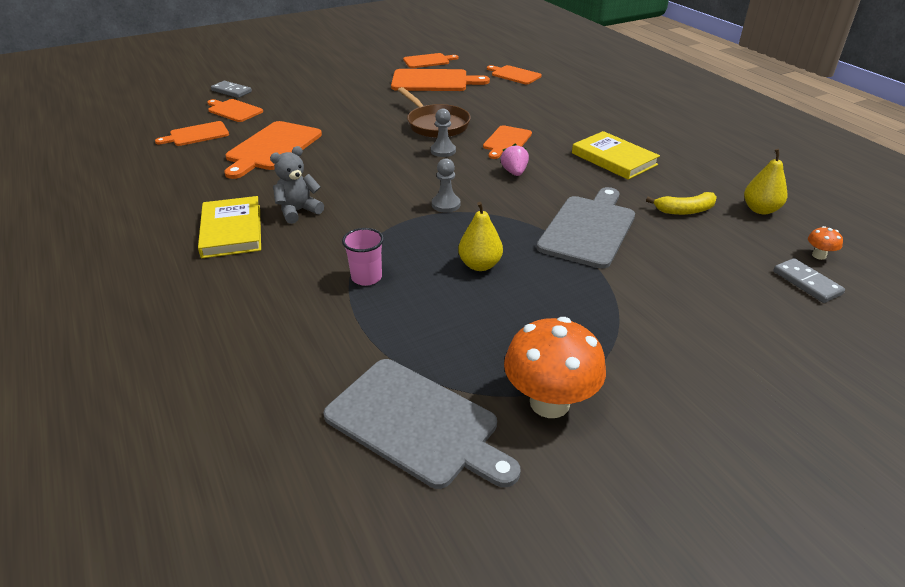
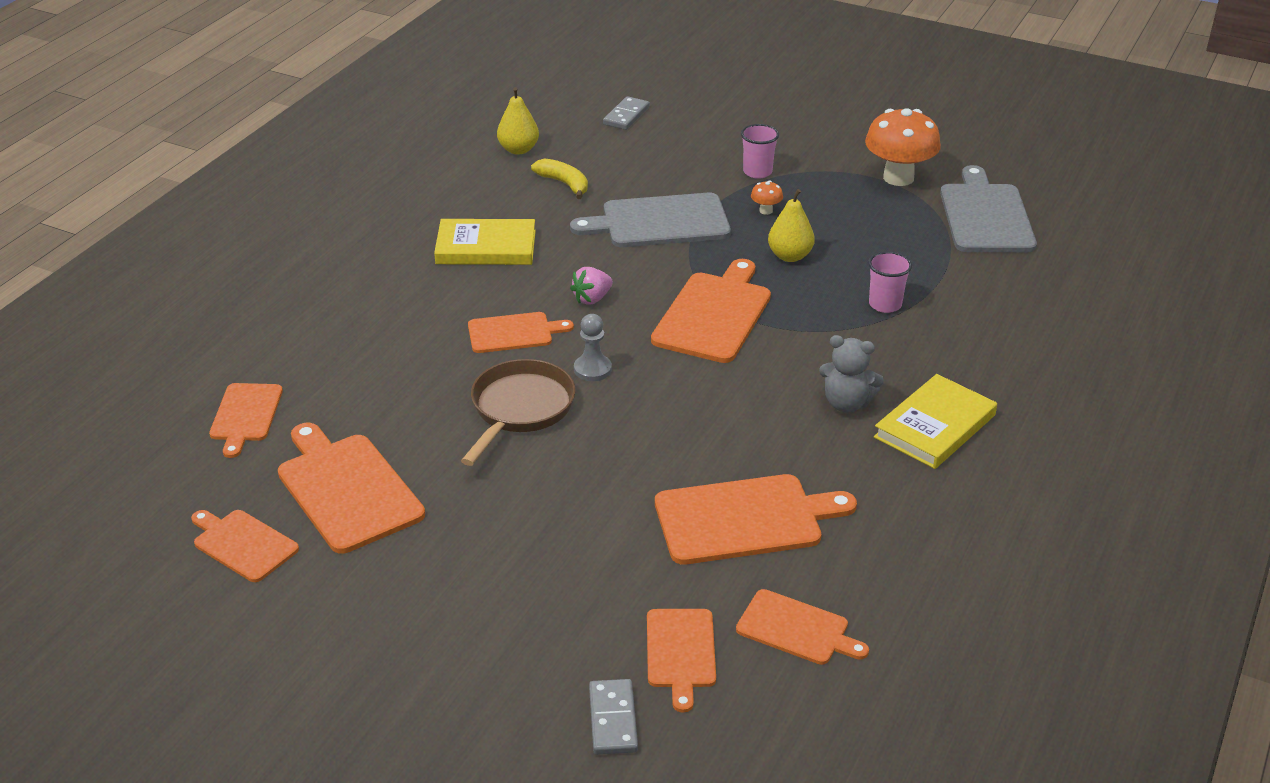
camera: 125 degrees left, 0 degrees up
grey pawn [432,158,460,213] -> orange cutting board [651,259,771,363]
yellow book [572,131,660,180] -> yellow book turned 75 degrees clockwise [434,219,536,265]
orange mushroom [808,226,843,260] -> orange mushroom moved to [751,181,783,215]
none -> pink cup [741,124,779,179]

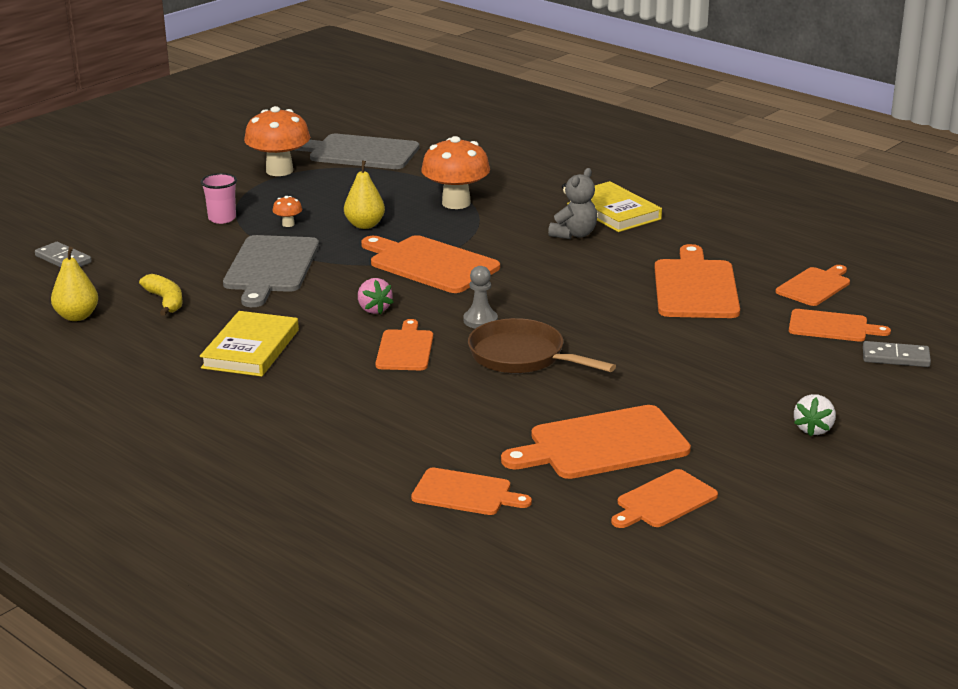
camera: 75 degrees left, 10 degrees down
yellow banana [531,158,588,199] -> yellow banana turned 90 degrees clockwise [139,274,182,316]
pink cup [868,251,912,313] -> orange mushroom [421,136,490,209]
none -> white strawberry [794,394,836,436]

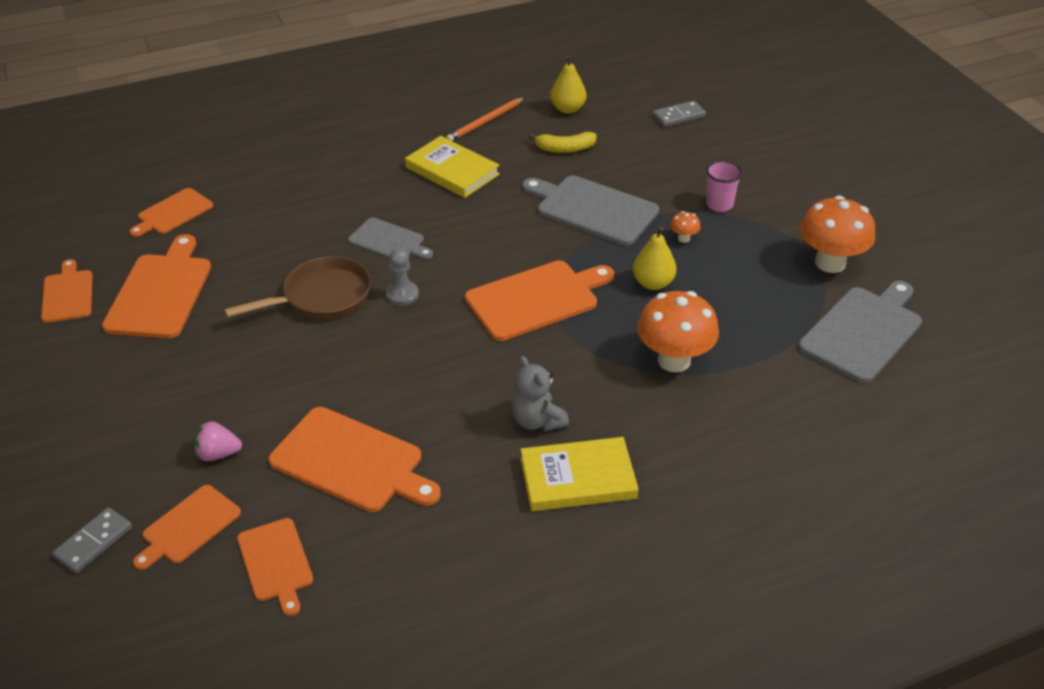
camera: 115 degrees right, 15 degrees up
pink strawberry [358,278,394,314] -> pink strawberry moved to [194,421,242,461]
orange cutting board [375,319,433,370] -> grey cutting board [348,218,433,259]
white strawberry [794,394,836,436] -> none
none -> orange pencil [446,97,525,141]

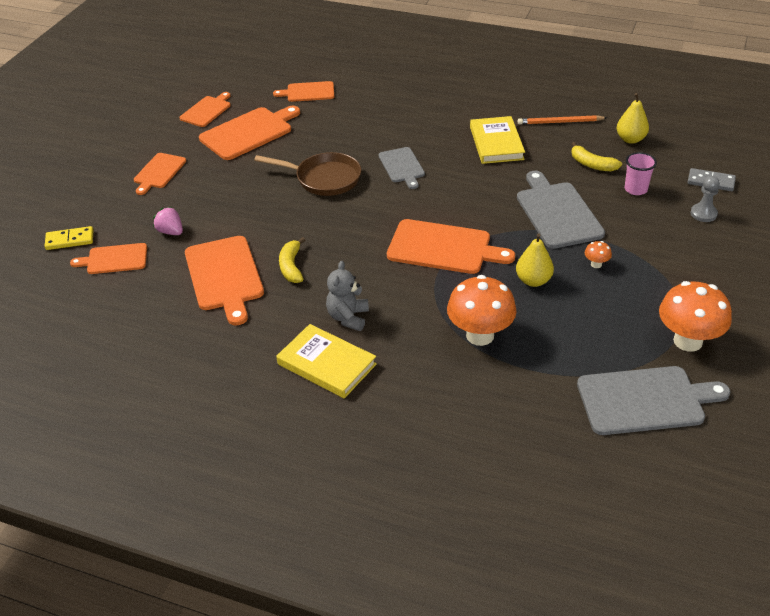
camera: 45 degrees right, 0 degrees up
grey domino [52,507,132,573] -> yellow domino [45,226,93,250]
orange cutting board [237,518,313,616] -> orange cutting board moved to [134,153,186,195]
grey pawn [386,249,419,306] -> grey pawn moved to [690,176,720,222]
pink cup [706,161,743,212] -> pink cup moved to [625,152,657,195]
none -> yellow banana [279,237,305,283]

